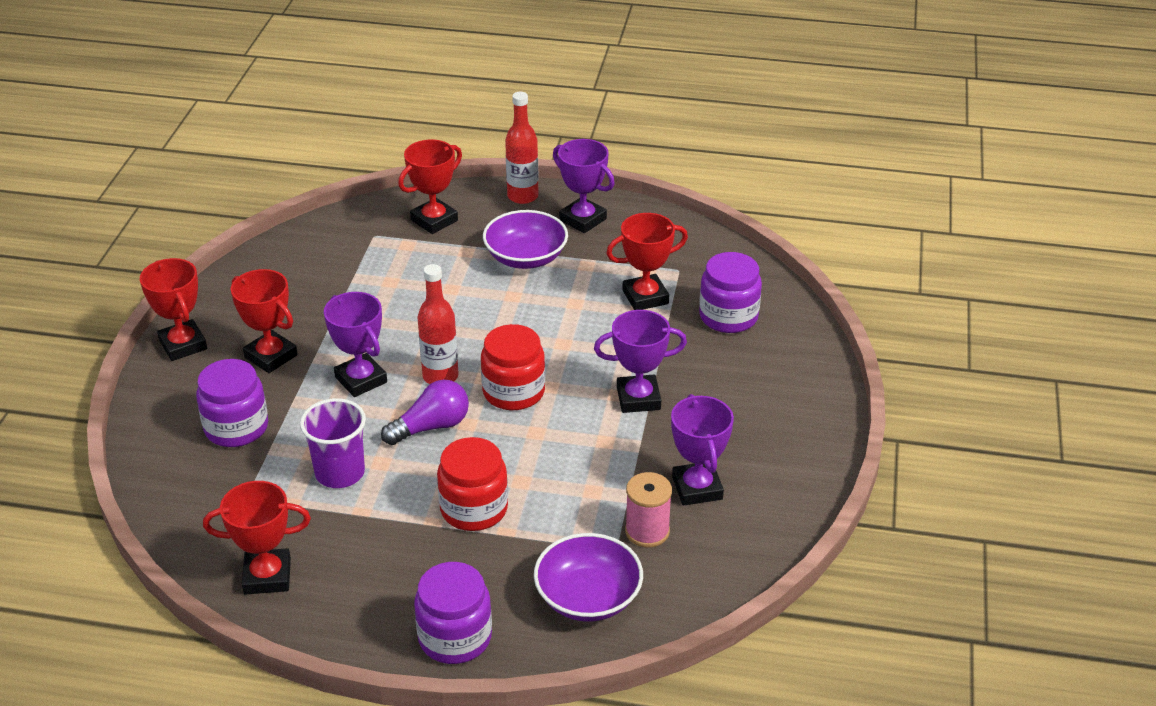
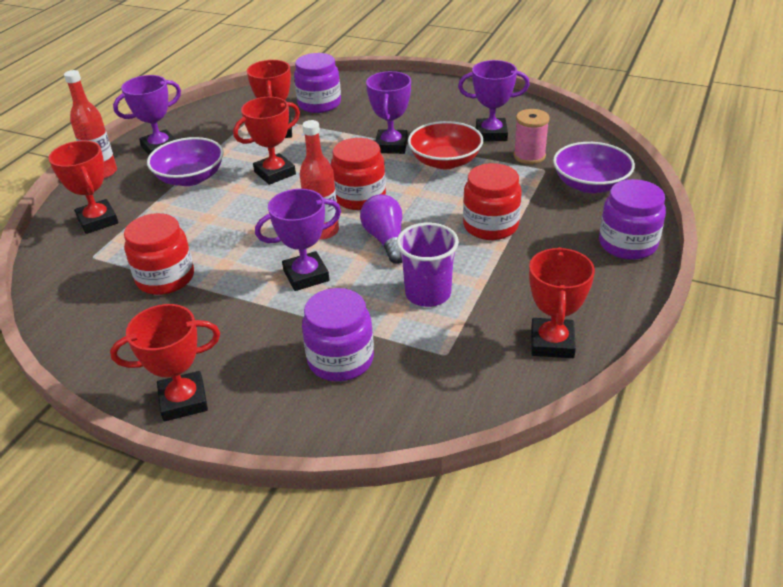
camera: 75 degrees left, 0 degrees up
red trophy [230,269,298,373] -> red trophy moved to [233,97,300,185]
none -> red jar [124,213,194,295]
none -> red bowl [408,121,483,169]

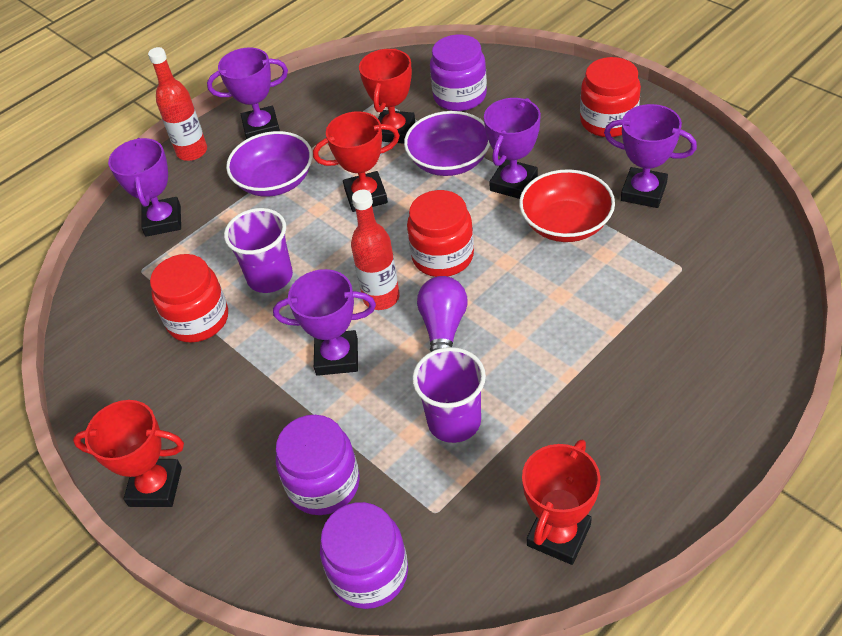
camera: 25 degrees right, 10 degrees up
red trophy [48,141,118,234] -> purple trophy [108,138,181,237]
red jar [463,163,522,240] -> red jar moved to [580,57,641,137]
pink spool [513,109,550,164] -> none
purple bowl [553,142,635,193] -> purple bowl moved to [404,111,490,176]
purple jar [599,179,666,260] -> purple jar moved to [320,502,408,609]
none -> purple cup [224,208,293,293]

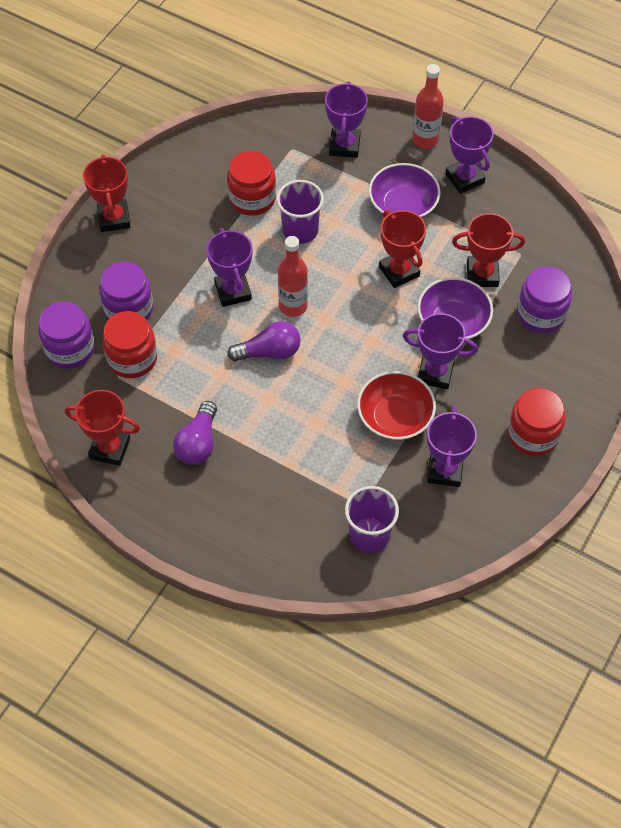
camera: 70 degrees right, 10 degrees up
purple trophy [108,138,181,237] -> purple trophy turned 60 degrees counterclockwise [325,81,368,158]
red jar [407,190,474,277] -> red jar moved to [102,311,157,378]
purple cup [412,347,486,443] -> purple cup moved to [345,486,399,553]
none -> purple light bulb [173,401,217,465]

